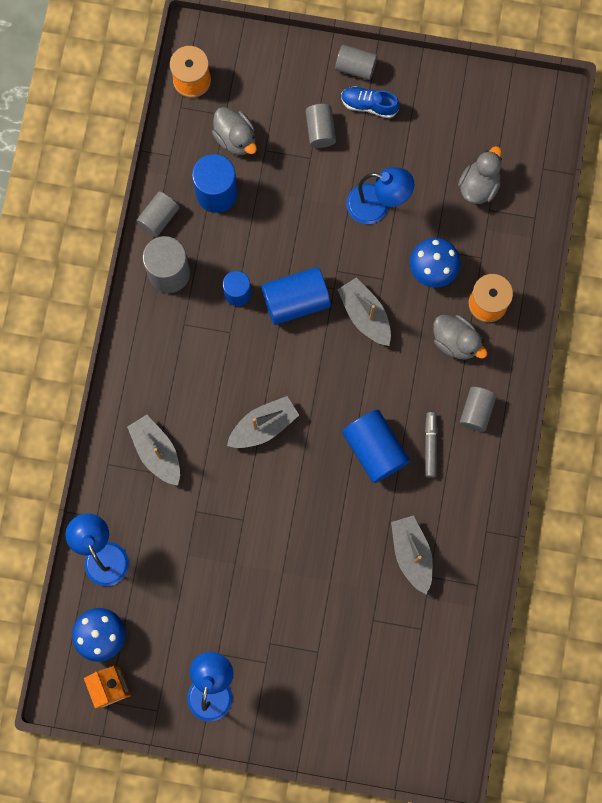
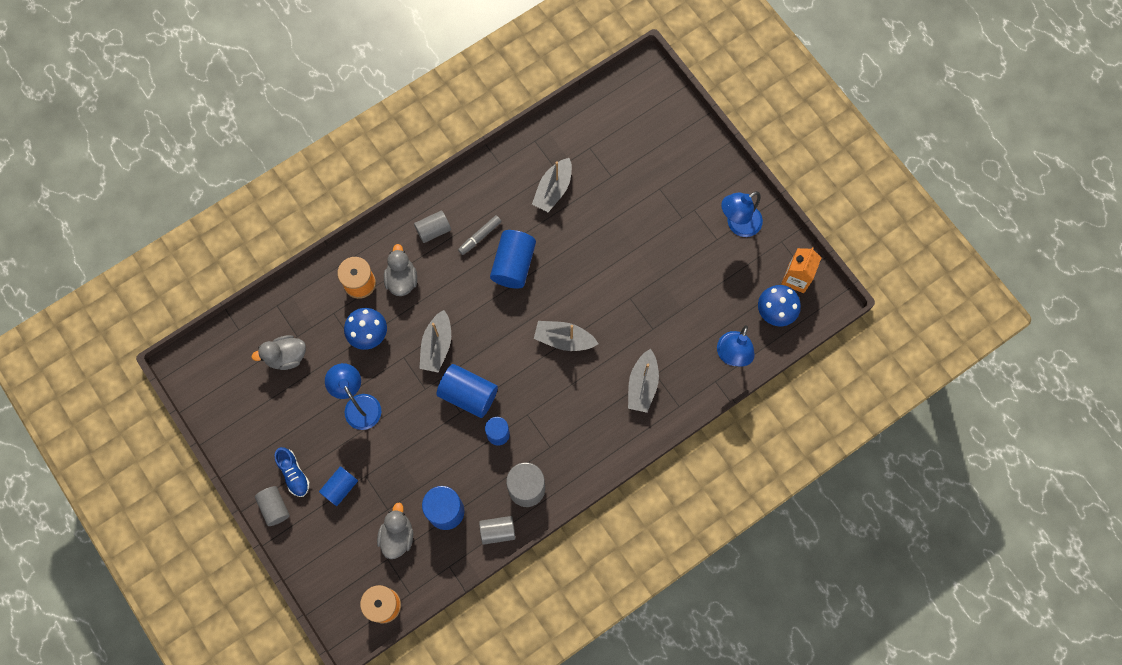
camera: 135 degrees left, 5 degrees down
grey cylinder [306,104,336,148] -> blue cylinder [319,466,358,506]

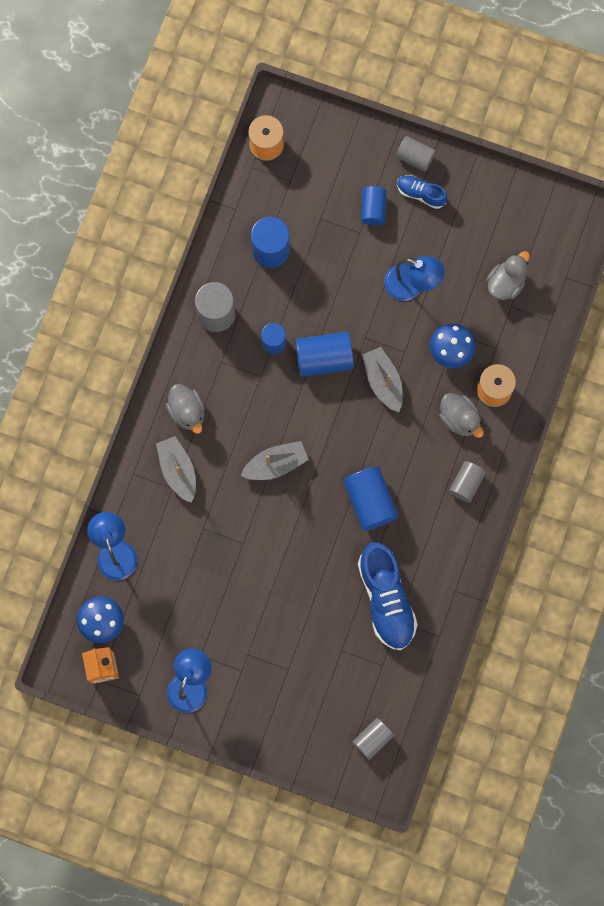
camera: 145 degrees right, 5 degrees up
grey duck [377,503,413,559] -> grey duck moved to [166,384,205,434]
grey marker [458,215,502,255] -> none
grey cylinder [479,516,516,545] -> grey cylinder moved to [352,718,394,760]
grey boat [532,158,572,212] -> blue shoe [358,542,418,650]

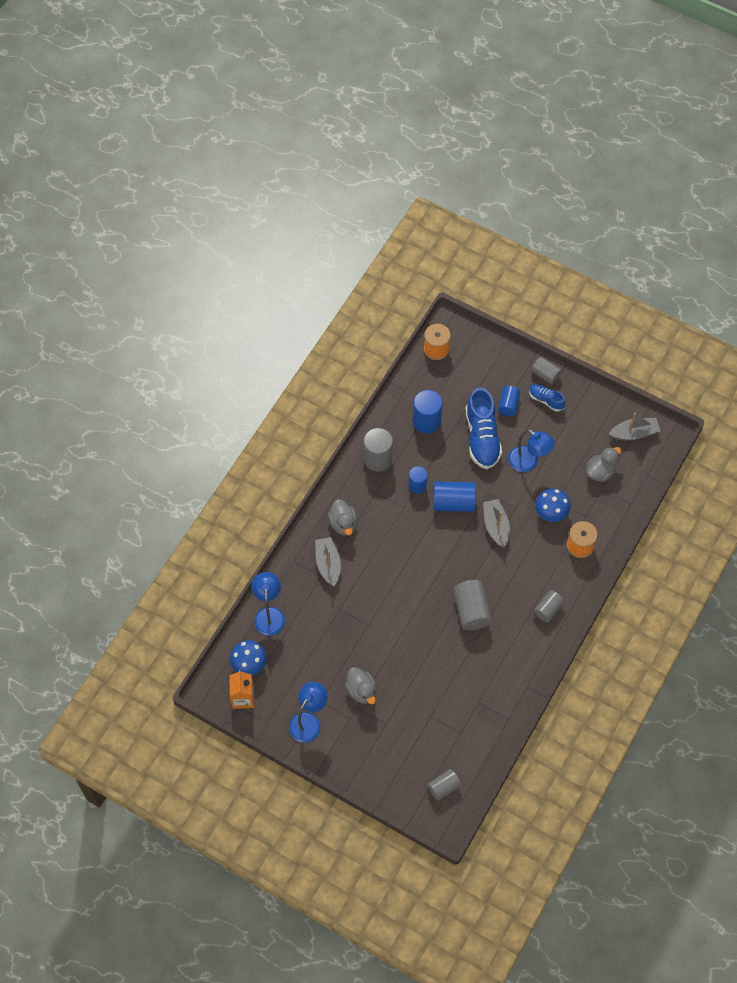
camera: 10 degrees right, 15 degrees down
grey boat [240,441,309,480] -> grey boat moved to [609,413,660,441]
blue cylinder [344,467,399,531] -> grey cylinder [453,580,492,630]
blue shoe [358,542,418,650] -> blue shoe moved to [465,387,502,469]
grey duck [439,393,484,438] -> grey duck moved to [345,667,376,704]

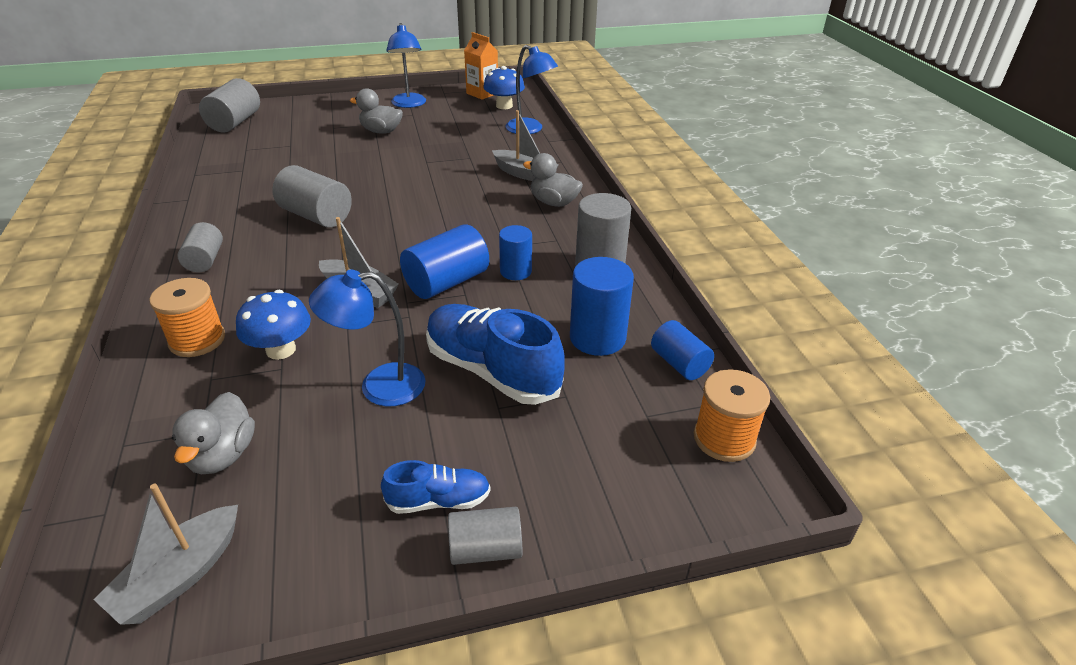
camera: 135 degrees right, 25 degrees down
grey cylinder [427,769,461,801] -> grey cylinder [199,78,260,133], size x1.58
blue cylinder [498,386,520,416] -> blue cylinder moved to [651,320,714,380]

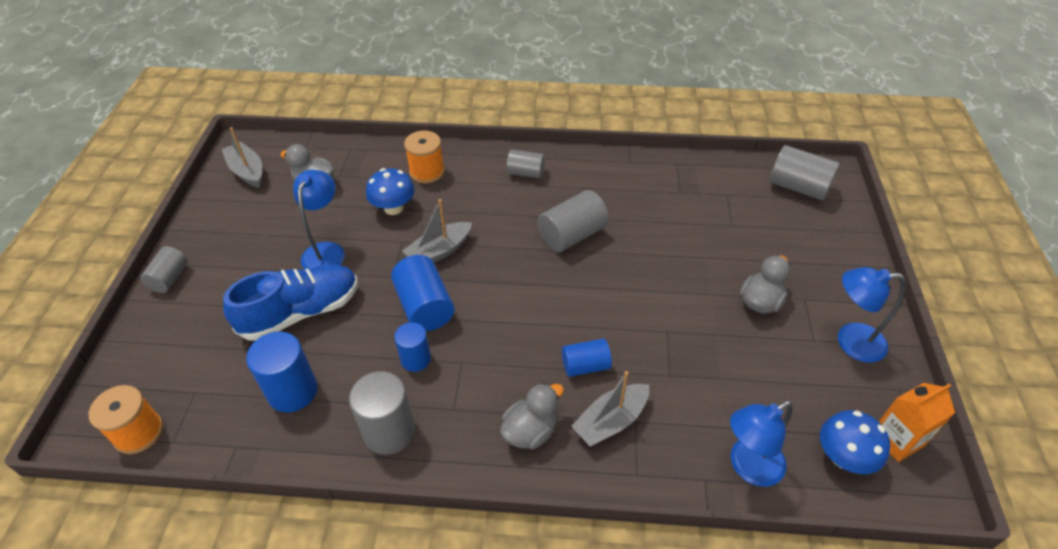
camera: 110 degrees right, 10 degrees up
blue shoe [381,460,491,514] -> none
blue cylinder [651,320,714,380] -> blue cylinder moved to [562,339,612,377]

